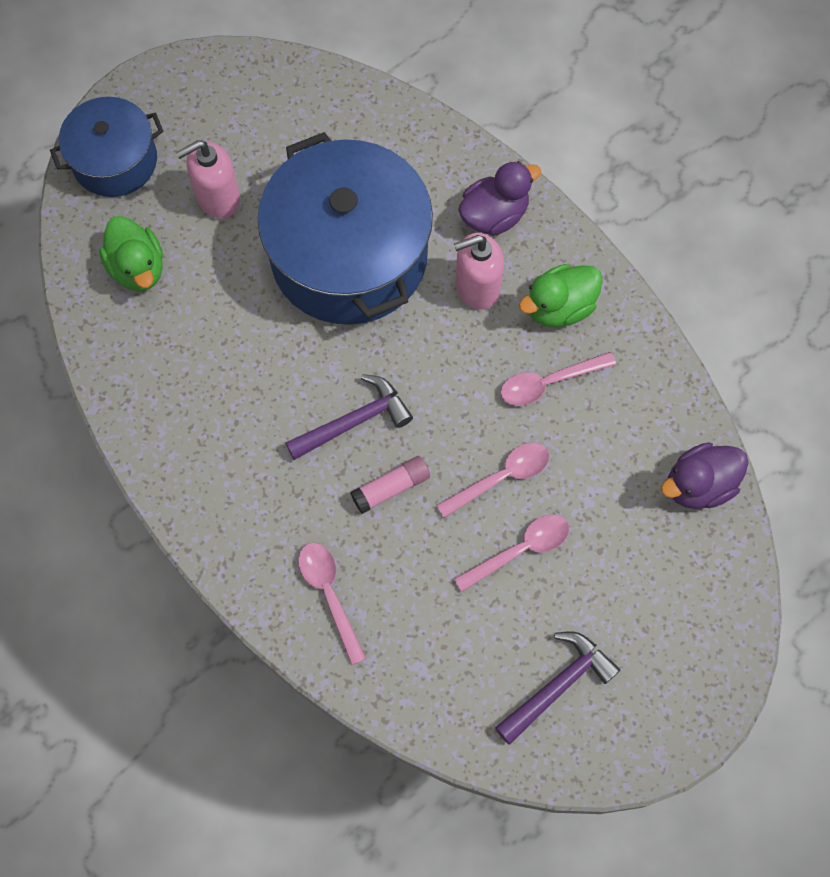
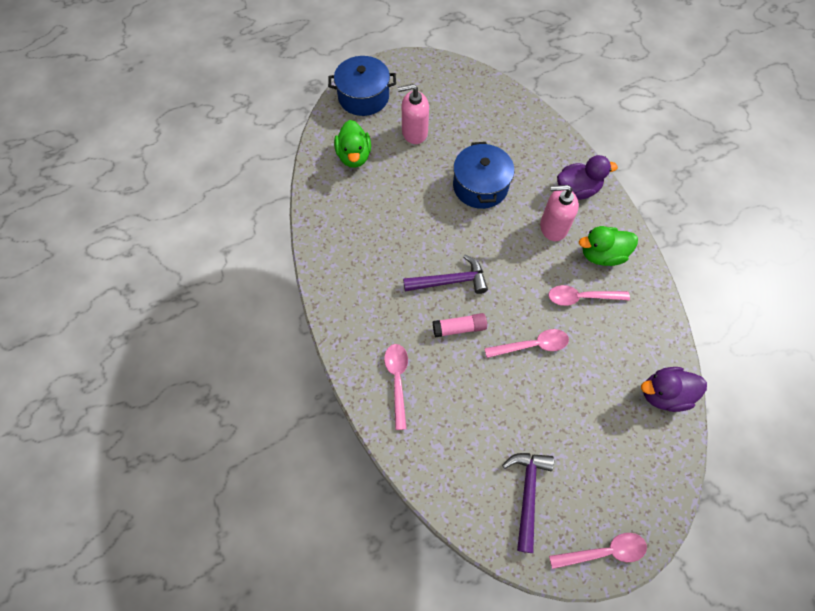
camera: 20 degrees right, 5 degrees down
blue pot [257,132,433,325] -> blue pot [453,142,514,209], size x0.56
pink spoon [454,514,569,592] -> pink spoon moved to [549,533,647,569]
purple hammer [495,631,620,745] -> purple hammer turned 60 degrees counterclockwise [502,453,554,553]

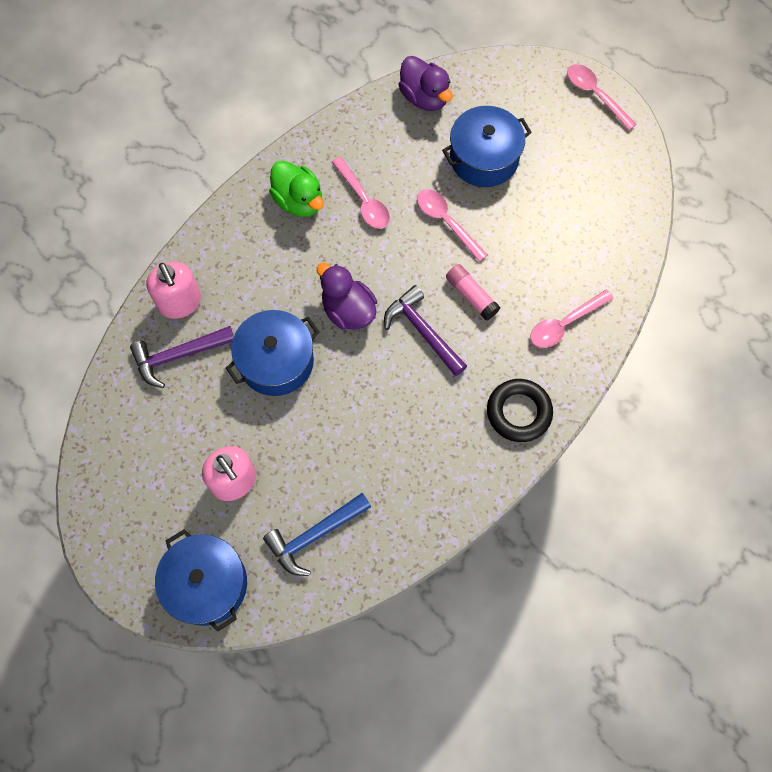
camera: 120 degrees left, 5 degrees up
green duck [334,120,371,168] -> blue hammer [263,493,371,576]
purple hammer [502,453,554,553] -> purple hammer moved to [130,326,234,388]
pink soap dispenser [540,185,579,241] -> pink soap dispenser moved to [146,262,201,319]
purple duck [557,155,618,200] -> purple duck moved to [317,263,377,330]
none -> blue pot [442,106,532,187]
none -> black ring [487,379,553,442]

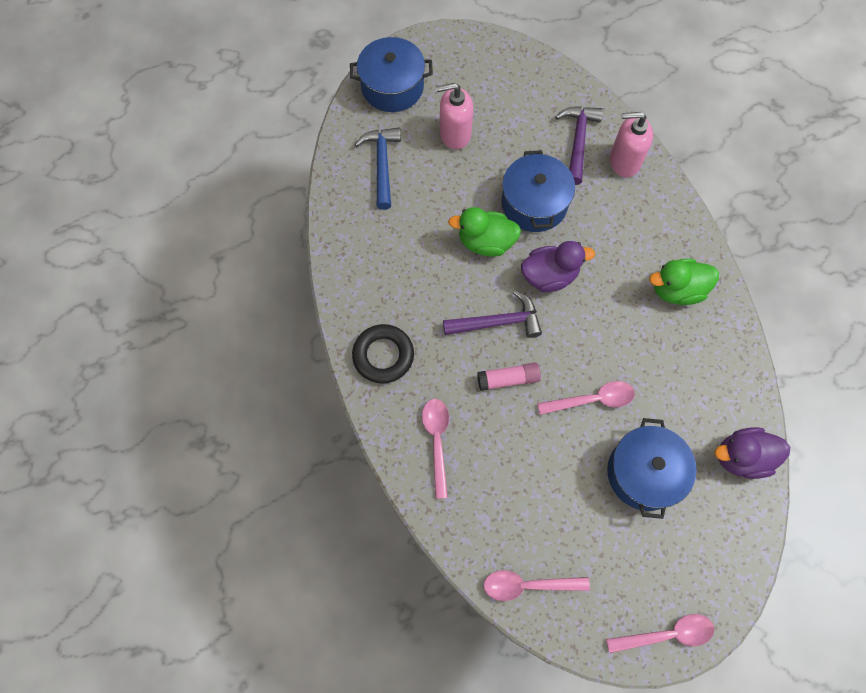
camera: 120 degrees right, 0 degrees up
pink spoon [332,157,390,229] -> pink spoon moved to [484,570,590,601]
none -> green duck [448,207,521,257]

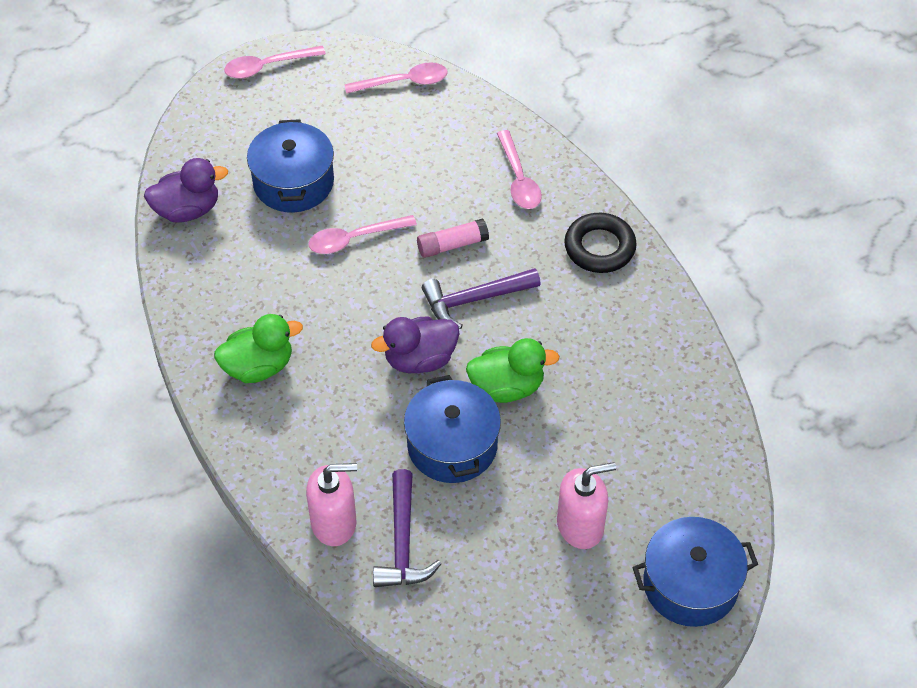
camera: 170 degrees right, 15 degrees down
blue hammer [355,127,401,210] -> none

